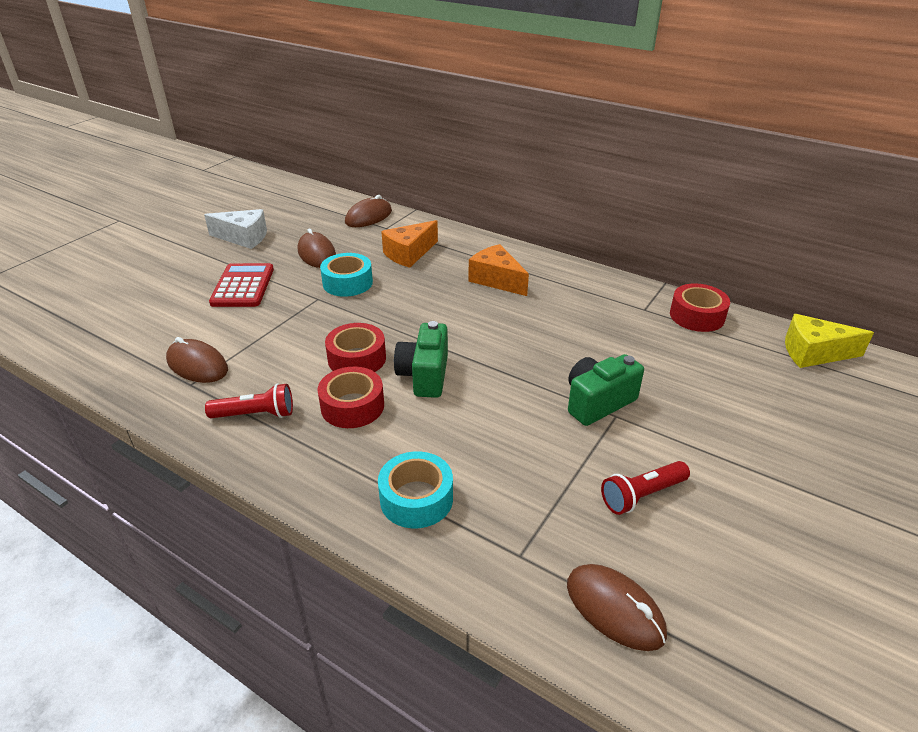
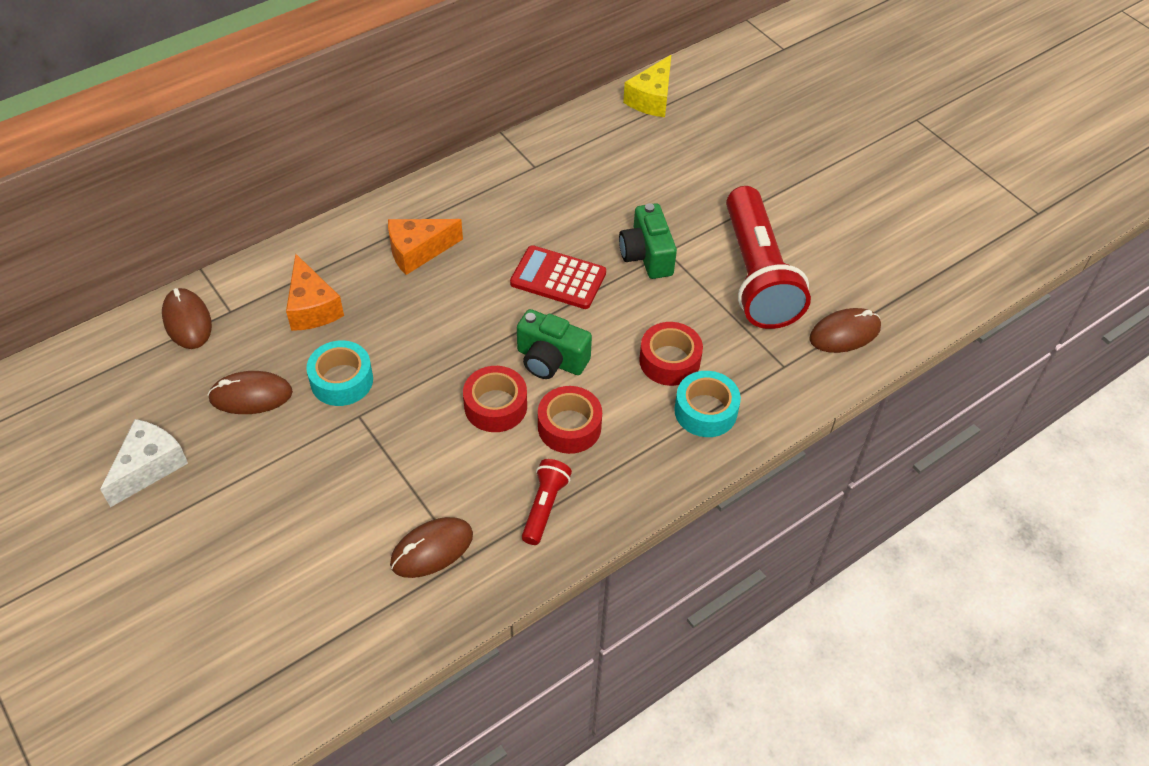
camera: 70 degrees left, 15 degrees up
red calculator [209,263,274,307] -> red calculator moved to [510,245,606,309]
red flashlight [601,461,690,515] -> red flashlight [726,186,811,329], size x2.22
red tape [670,283,730,332] -> red tape moved to [639,322,703,386]

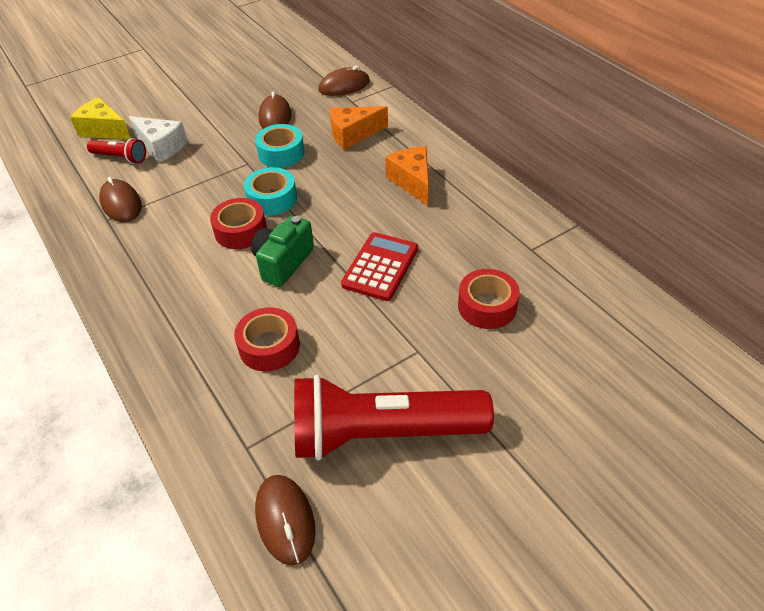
camera: 95 degrees right, 5 degrees down
white cheese [100,419,188,507] -> white cheese moved to [129,116,188,162]
red flashlight [522,459,572,545] -> red flashlight moved to [87,138,146,164]
red tape [538,386,602,454] -> red tape moved to [458,269,520,329]
green camera [619,203,677,279] -> none
yellow cheese [623,55,671,117] -> yellow cheese moved to [70,97,131,140]
turquoise tape [674,371,741,437] -> turquoise tape moved to [244,167,297,216]

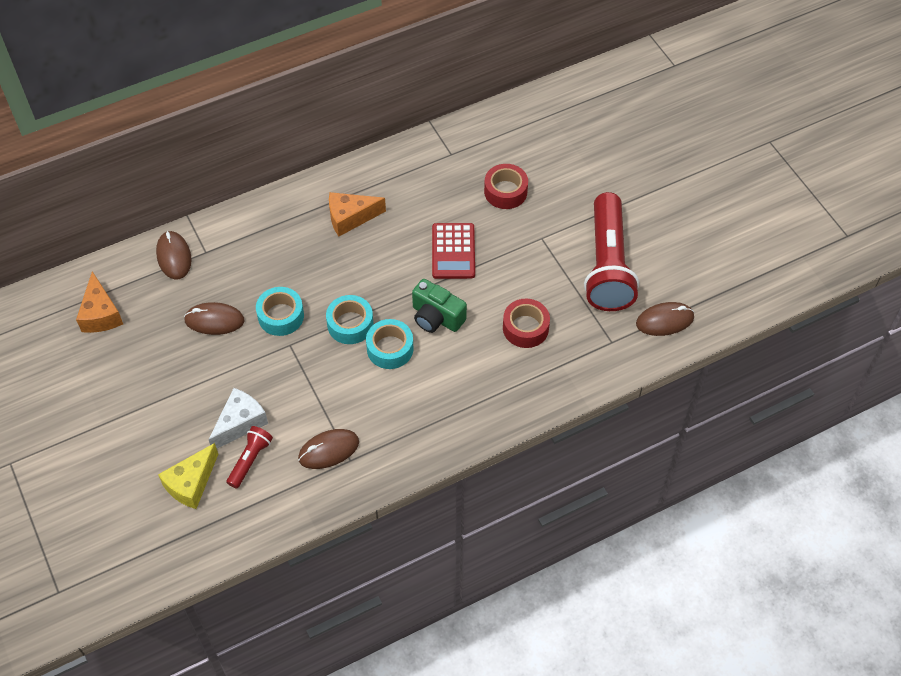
camera: 85 degrees left, 10 degrees up
red tape [210,198,267,249] -> turquoise tape [366,319,414,369]
orange cheese [330,106,388,150] -> orange cheese moved to [76,271,123,333]
red calculator [341,232,418,301] -> red calculator turned 120 degrees counterclockwise [432,223,475,279]

